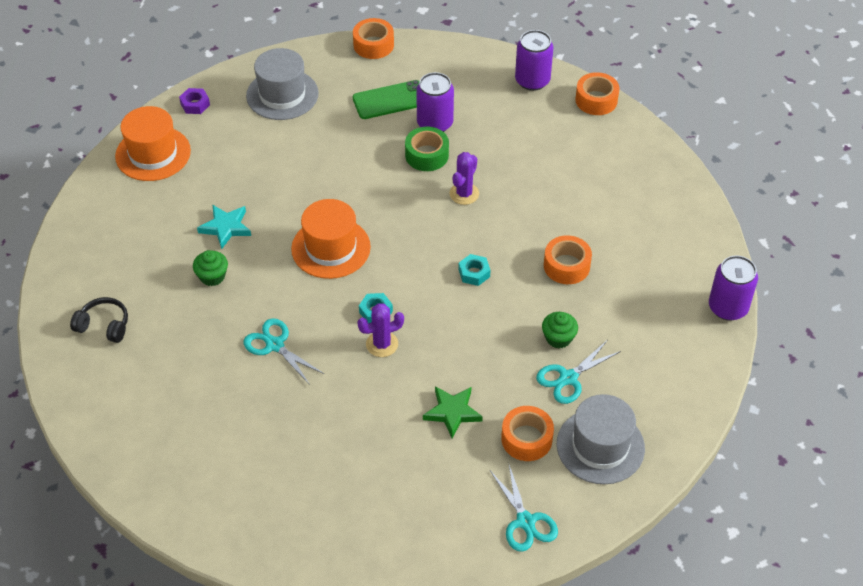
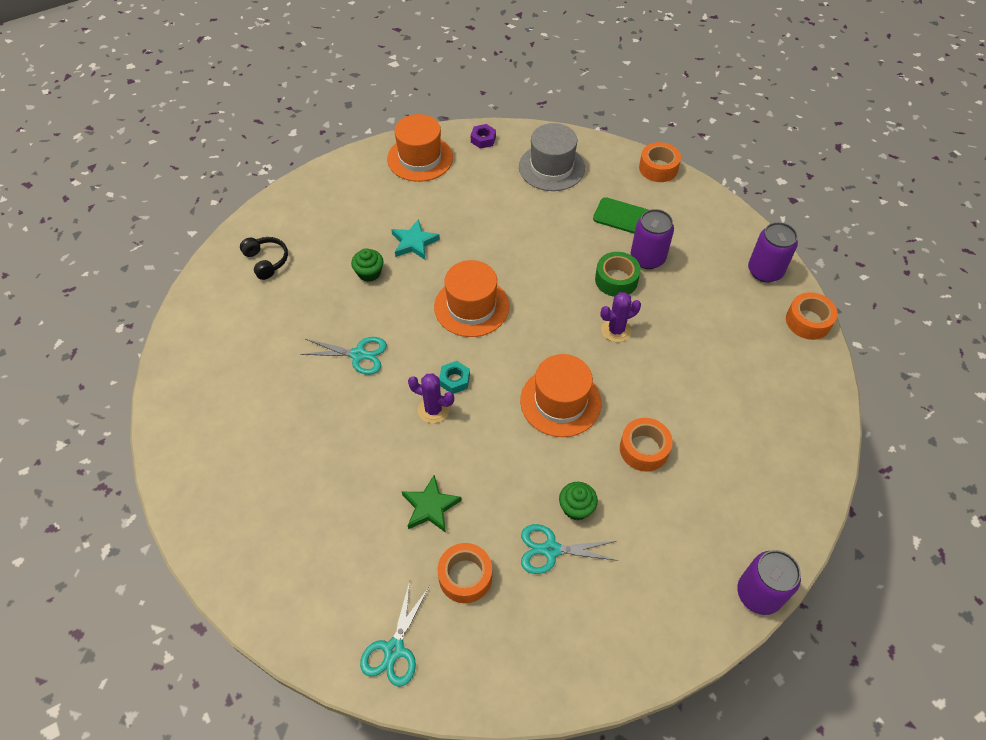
camera: 40 degrees right, 5 degrees up
turquoise scissors [243,318,324,385] -> turquoise scissors turned 105 degrees clockwise [300,337,387,375]
turquoise nut [458,254,491,286] -> orange hat [520,354,601,437]
grey hat [557,394,645,484] -> none

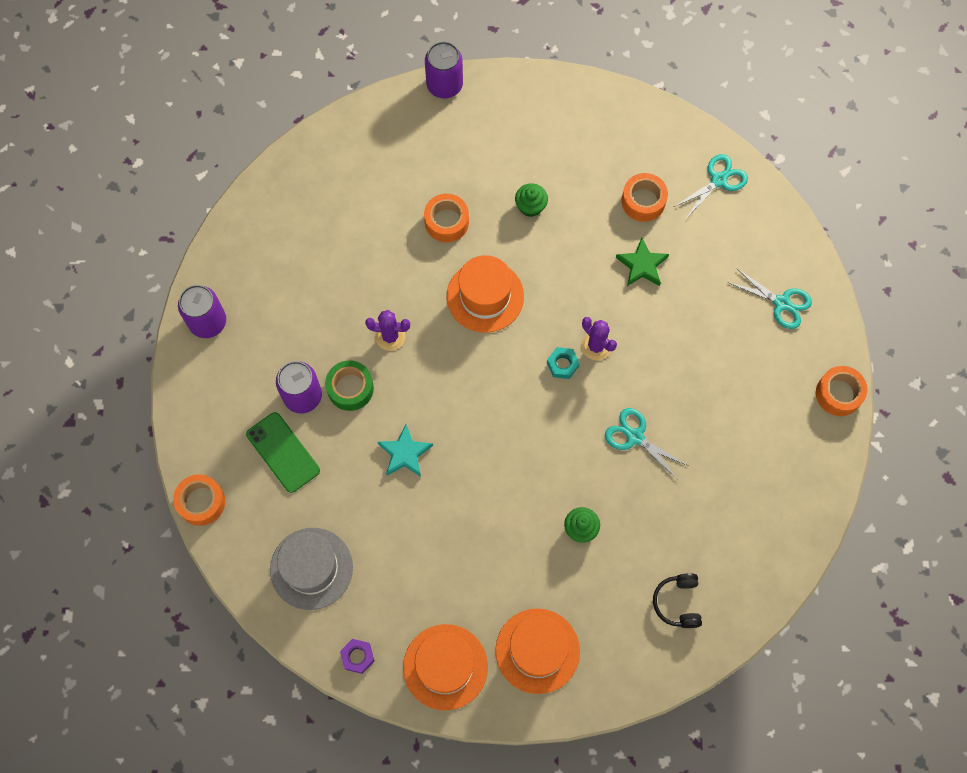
camera: 150 degrees left, 15 degrees up
turquoise star [391,219,440,260] -> turquoise star moved to [378,424,433,477]
orange hat [434,260,509,337] -> orange hat moved to [495,608,580,694]
turquoise scissors [521,524,619,574] -> turquoise scissors moved to [727,268,812,329]
orange tape [786,292,838,340] -> orange tape moved to [816,366,868,416]

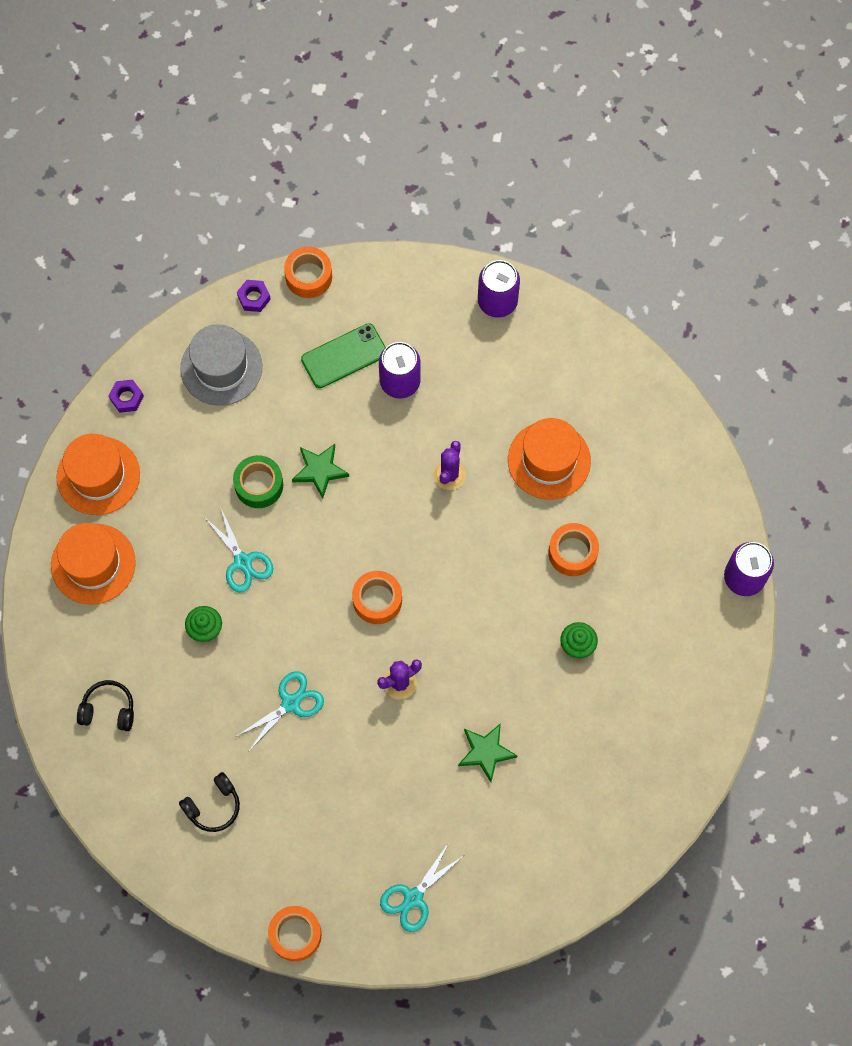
camera: 100 degrees right, 0 degrees up
green tape [325,360,374,411] -> green tape moved to [233,455,283,508]
turquoise star [378,424,433,477] -> green star [292,444,349,499]
orange hat [447,255,524,333] -> orange hat moved to [508,418,591,500]
turquoise nut [547,347,580,379] -> none
orange tape [622,173,668,222] -> orange tape moved to [352,571,402,624]
turquoise scissors [674,154,748,219] -> turquoise scissors moved to [205,506,273,592]
none -> black headphones [179,772,240,832]
none -> purple nut [237,280,271,312]

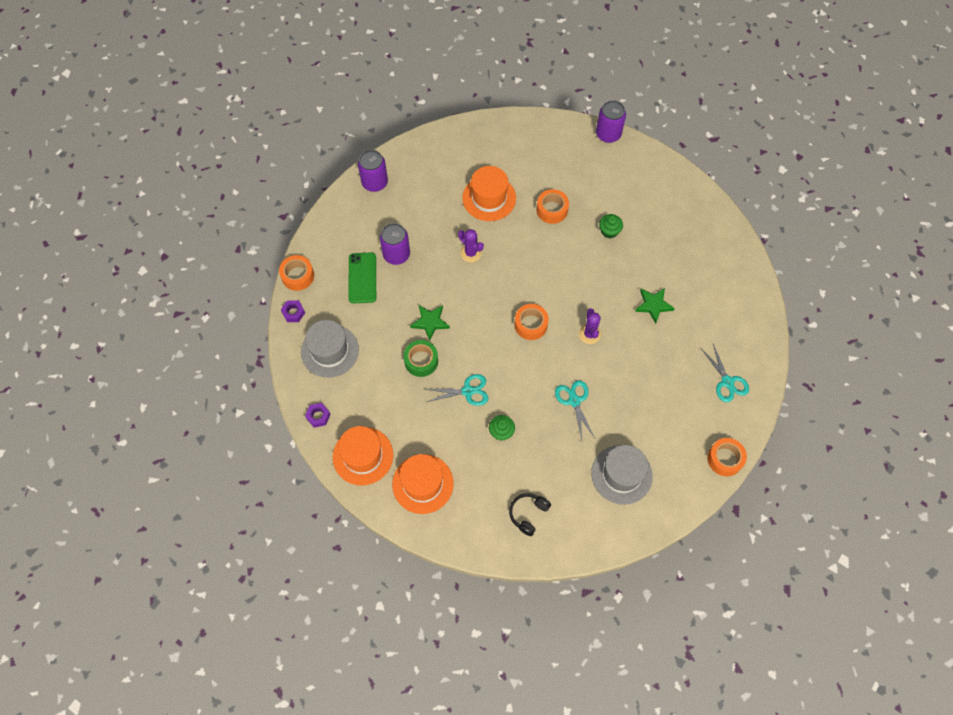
camera: 65 degrees left, 5 degrees down
black headphones [179,772,240,832] -> grey hat [591,445,653,505]

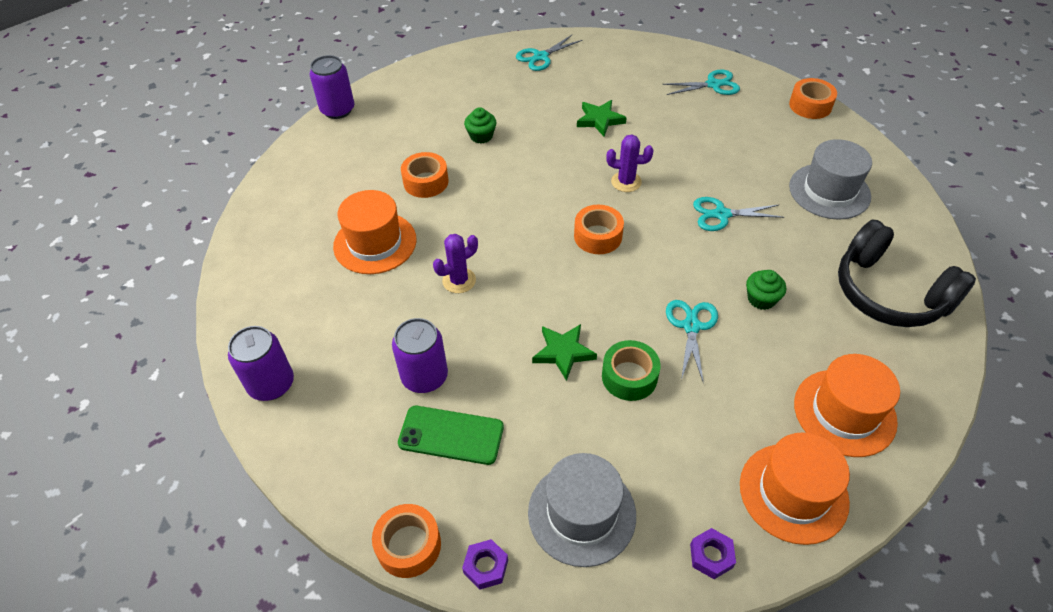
camera: 75 degrees left, 15 degrees down
black headphones [509,493,551,536] -> black headphones [838,219,976,327], size x2.04
none -> turquoise scissors [516,35,582,71]

